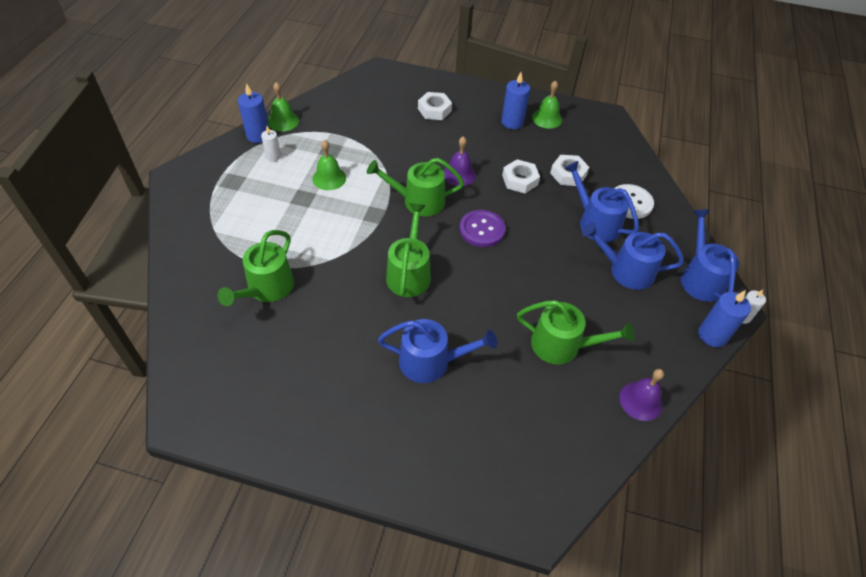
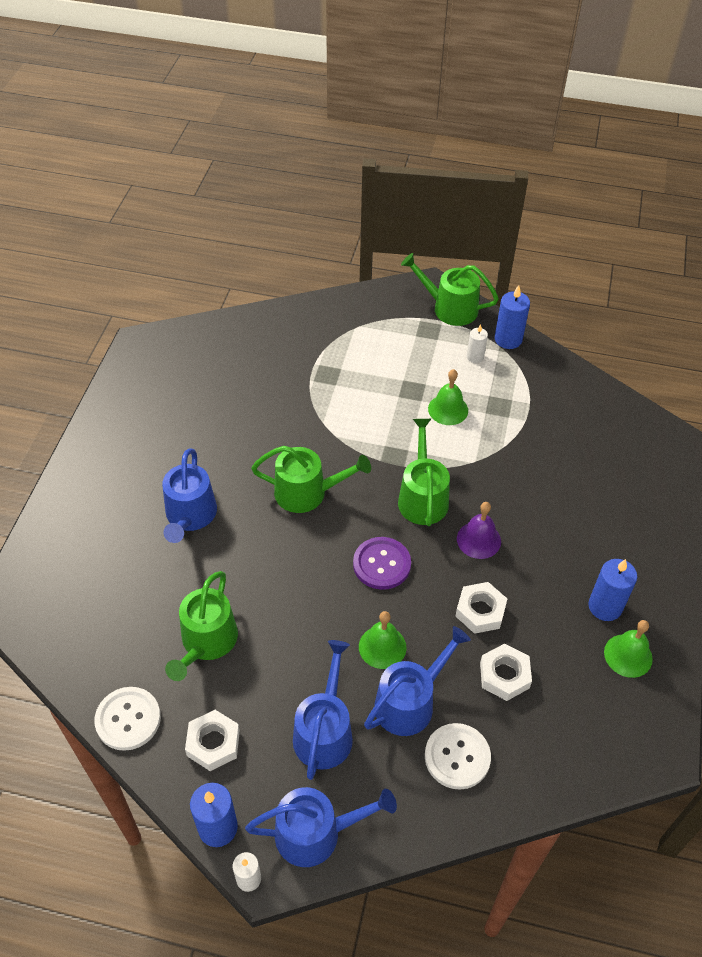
camera: 90 degrees right, 0 degrees up
green watering can [217,230,294,306] -> green watering can moved to [401,253,499,326]
green bell [268,82,299,131] -> green bell moved to [359,611,407,669]
white nut [418,92,452,120] -> white nut moved to [185,710,240,771]
purple bell [619,369,664,421] -> white button [94,687,161,751]

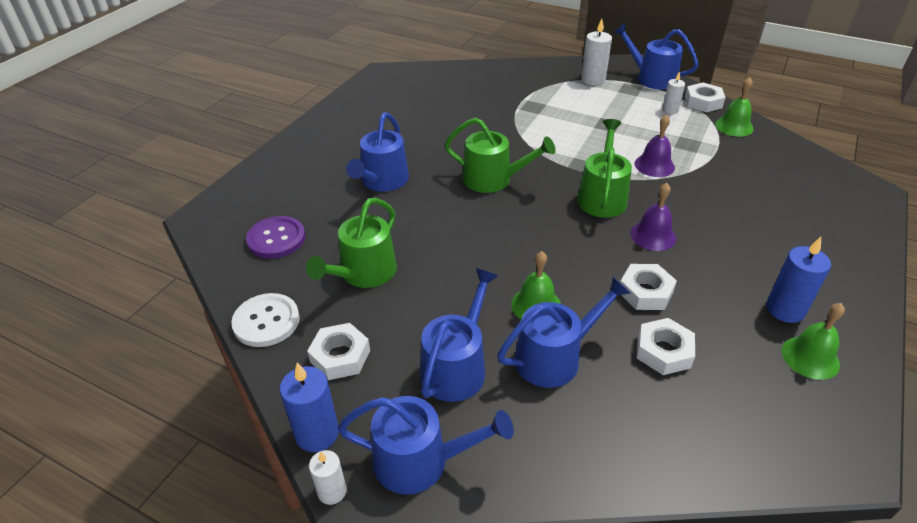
camera: 15 degrees right, 10 degrees down
purple button [353,537,411,590] -> purple button moved to [246,216,306,259]
green watering can [401,253,499,326] -> blue watering can [613,23,699,90]
white button [425,723,491,790] -> none
green bell [428,369,468,425] -> green bell moved to [715,78,753,137]
blue candle [495,285,530,349] -> white nut [685,82,726,113]
none -> white candle [581,19,612,85]
none -> purple bell [635,115,675,177]

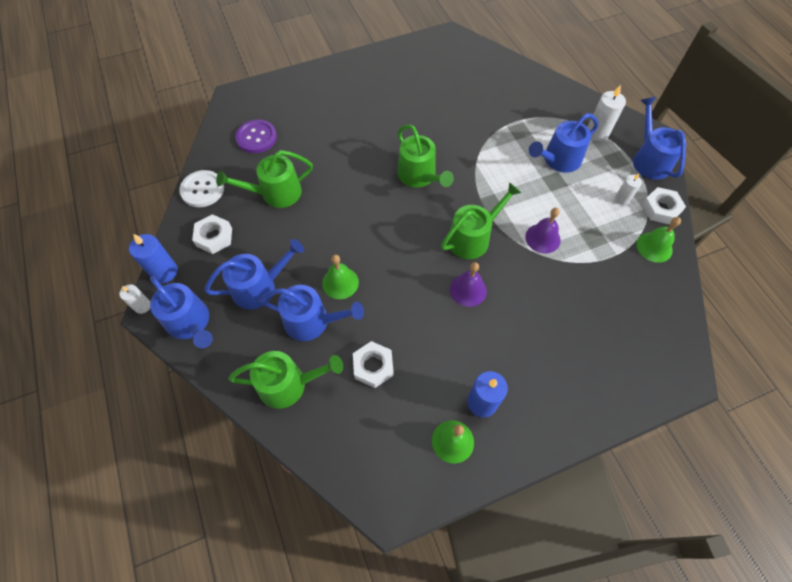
camera: 40 degrees right, 20 degrees up
blue watering can [346,112,409,192] -> blue watering can moved to [529,113,598,173]
white nut [620,264,677,310] -> none
none -> green watering can [228,351,343,409]

